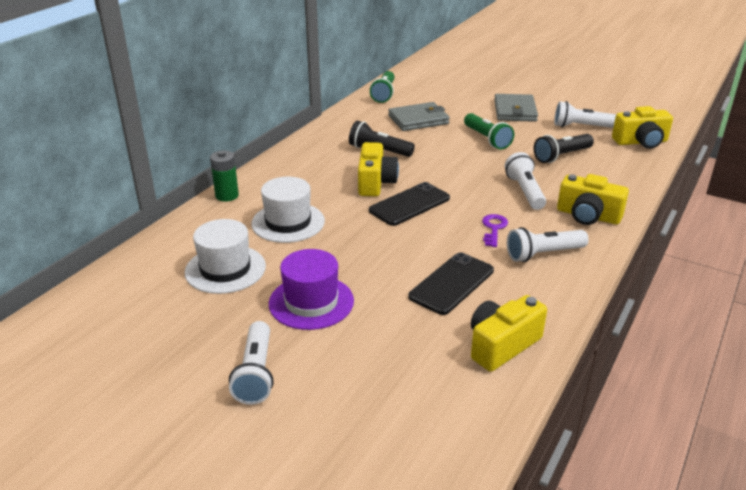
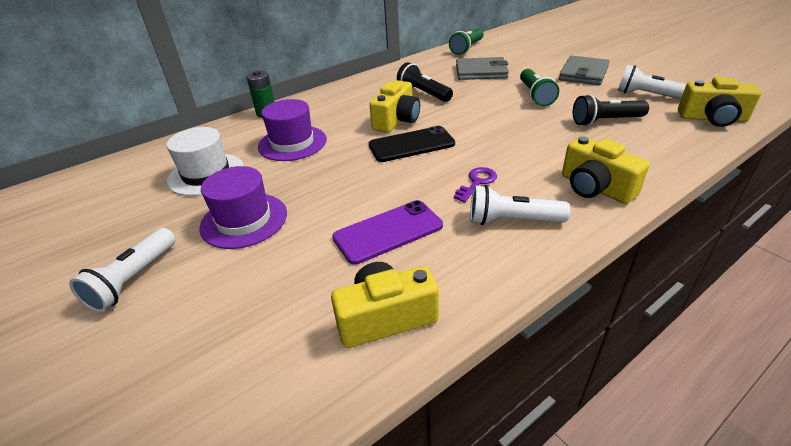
camera: 25 degrees right, 5 degrees up
white hat [251,177,325,243] -> purple hat [258,99,327,161]
black phone [408,252,494,315] -> purple phone [333,200,443,265]
white flashlight [505,152,546,210] -> none

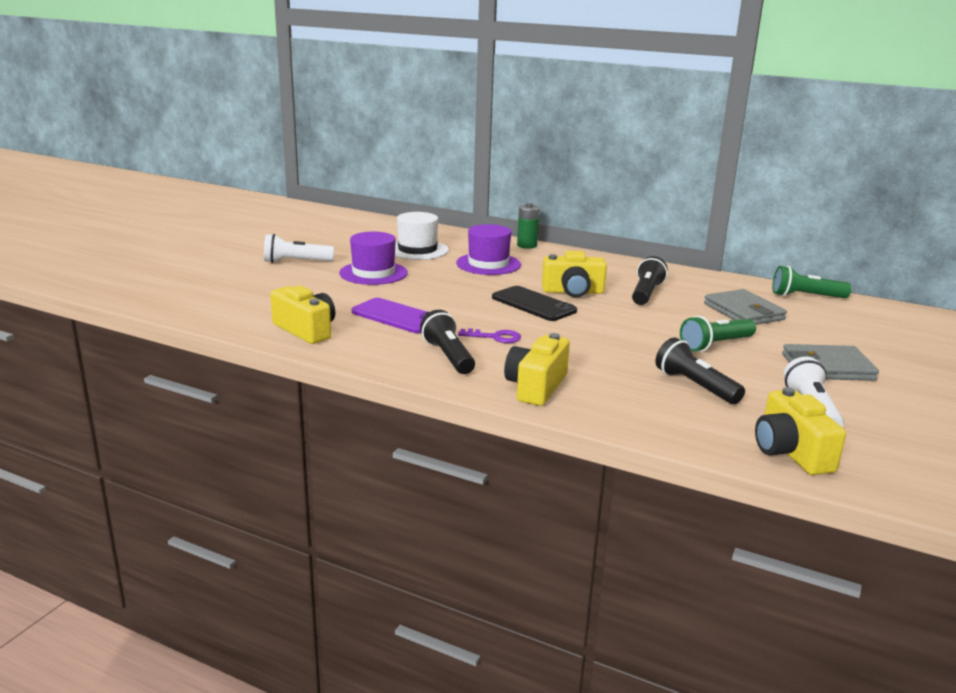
camera: 60 degrees right, 15 degrees down
white flashlight [470,185,570,225] -> black flashlight [420,310,475,374]

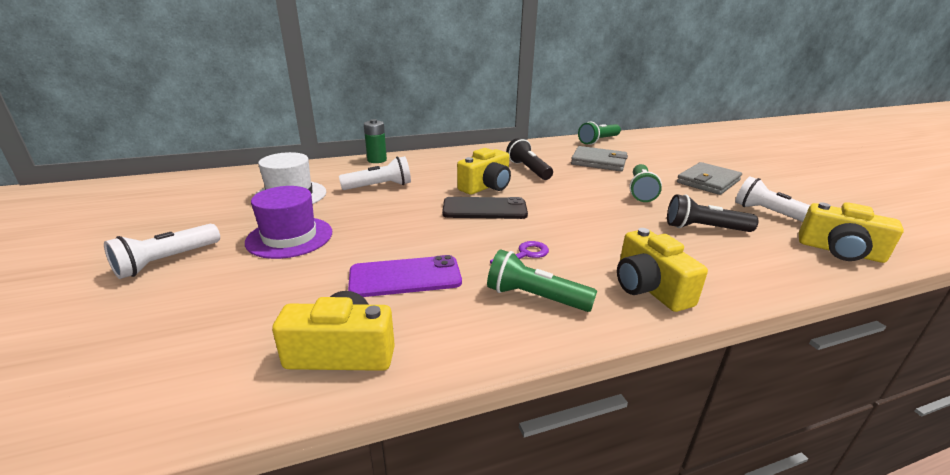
camera: 45 degrees left, 5 degrees up
black flashlight [420,310,475,374] -> green flashlight [487,249,597,312]
purple hat [456,224,521,275] -> white flashlight [339,156,411,190]

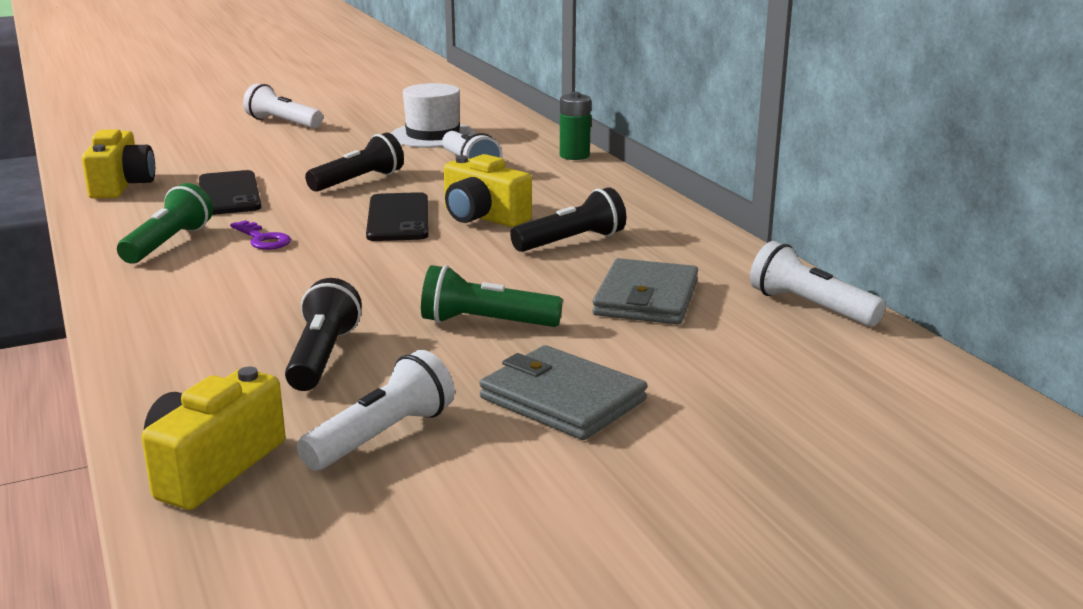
camera: 85 degrees right, 5 degrees down
purple hat [245,186,332,259] -> none
purple phone [348,255,462,297] -> black phone [199,170,261,215]
green flashlight [578,122,621,145] -> white flashlight [750,241,886,326]
yellow camera [617,228,708,312] -> none
none -> black flashlight [305,132,404,192]

